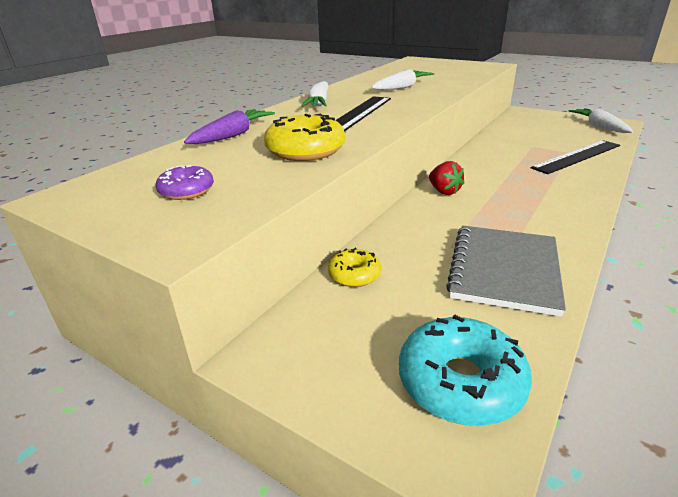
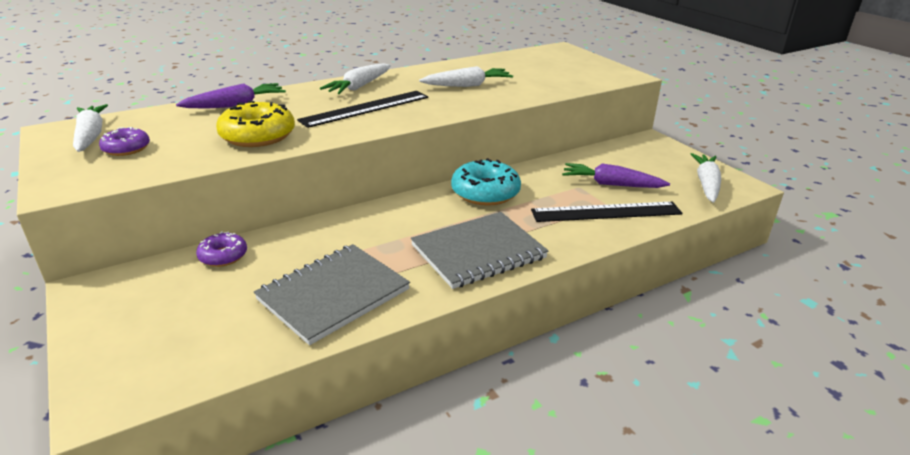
camera: 25 degrees right, 0 degrees up
yellow donut [328,248,381,287] -> purple donut [196,231,247,267]
turquoise donut [399,315,532,426] -> turquoise donut moved to [451,158,521,206]
red strawberry [429,161,464,195] -> none
none -> white carrot [73,104,108,152]
none -> grey notebook [411,212,549,289]
none -> purple carrot [562,163,670,188]

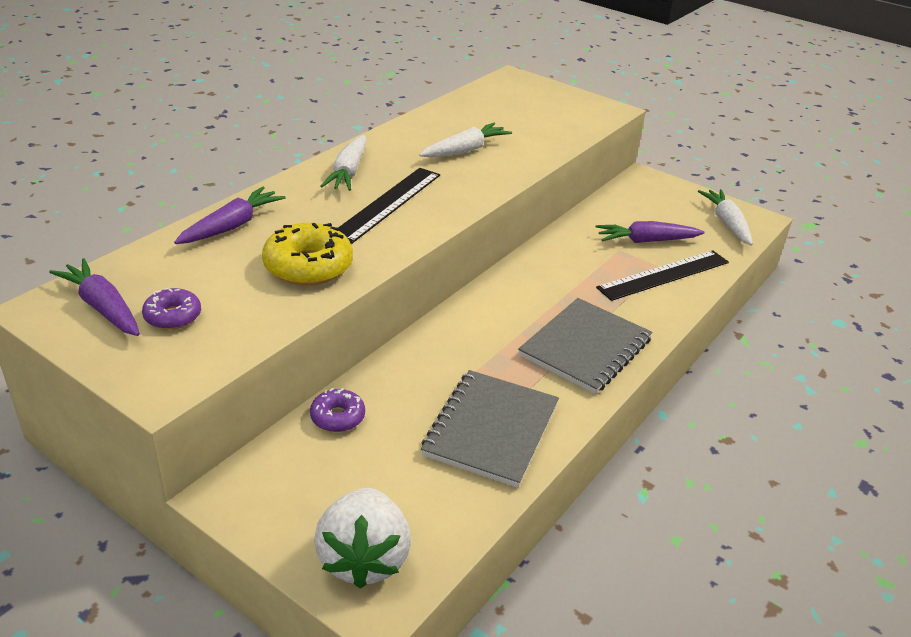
camera: 25 degrees left, 5 degrees up
white carrot [73,104,108,152] -> purple carrot [49,258,140,336]
turquoise donut [451,158,521,206] -> none
none -> white strawberry [314,488,411,589]

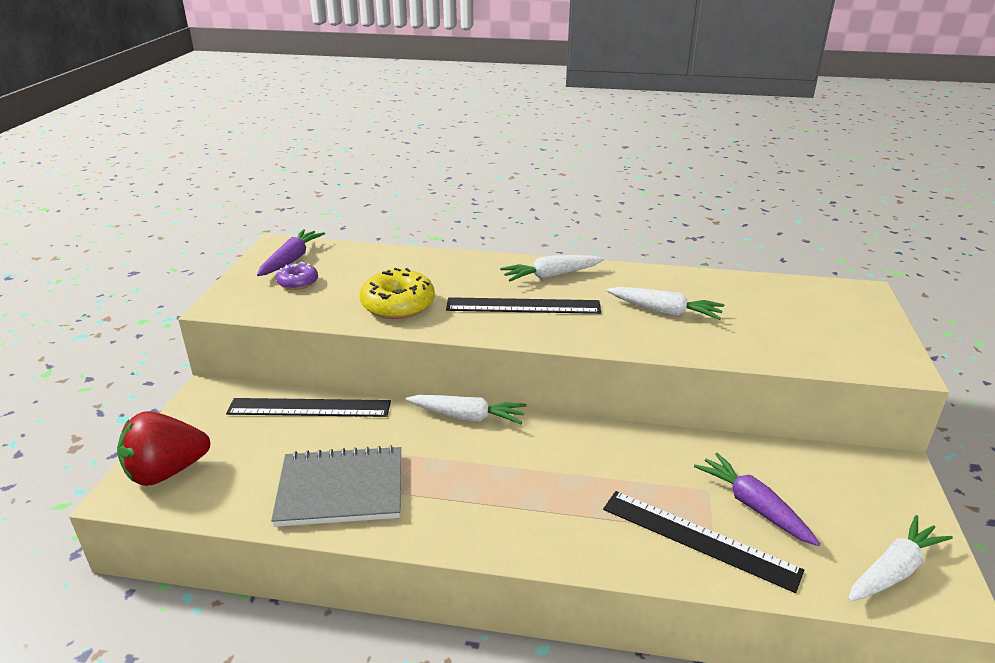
camera: 65 degrees right, 5 degrees down
purple carrot [174,187,286,244] -> none
purple donut [310,388,365,432] -> black ruler [226,398,391,417]
white strawberry [314,488,411,589] -> red strawberry [117,411,210,486]
grey notebook [518,298,652,394] -> none
none -> white carrot [406,395,527,424]

